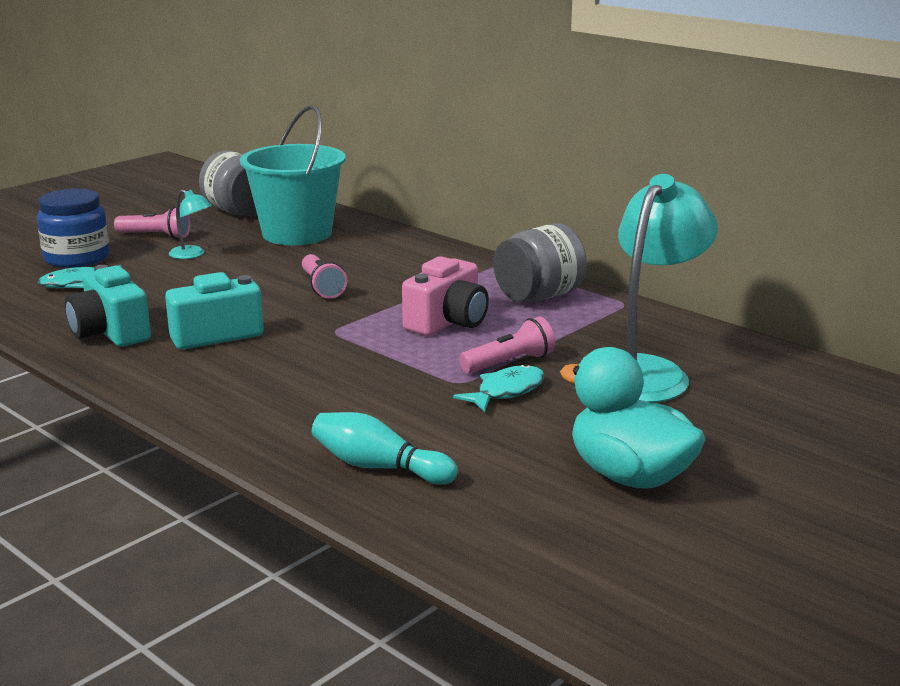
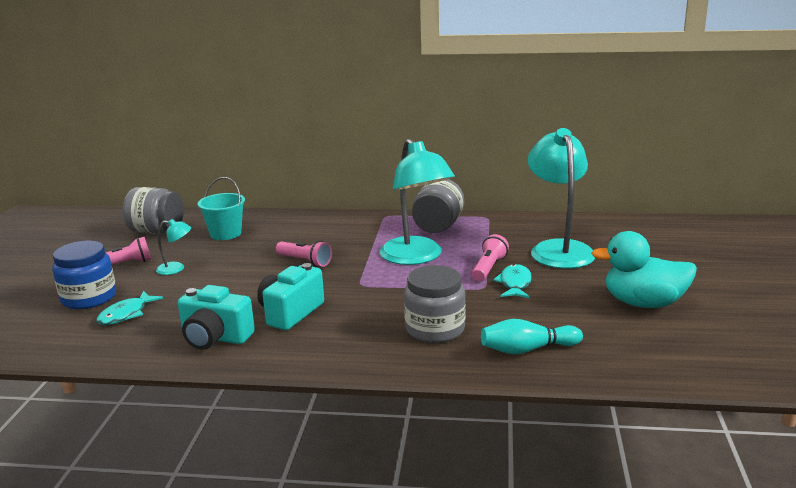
camera: 35 degrees left, 0 degrees up
turquoise bucket [240,105,346,245] -> turquoise bucket [198,177,245,240], size x0.60
pink camera [402,256,489,336] -> turquoise lamp [380,139,455,265]
none -> grey jar [404,265,466,343]

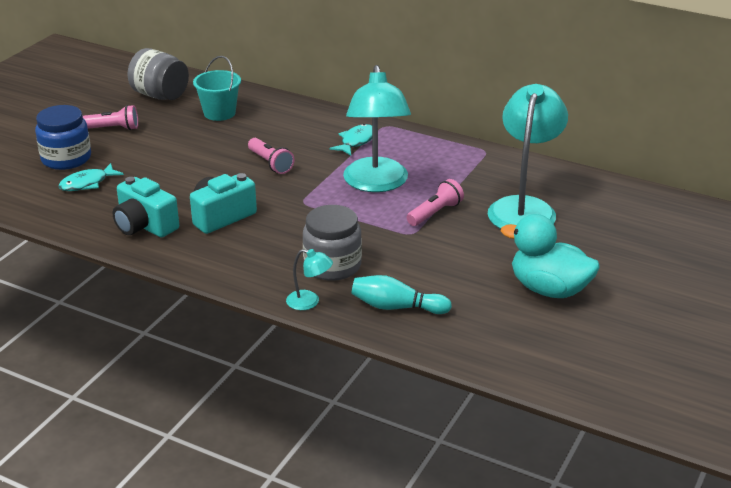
camera: 20 degrees right, 10 degrees up
turquoise lamp [156,219,191,275] -> turquoise lamp moved to [286,249,333,310]
grey jar [412,179,464,233] -> none
turquoise fish [493,264,532,298] -> turquoise fish moved to [329,124,372,156]

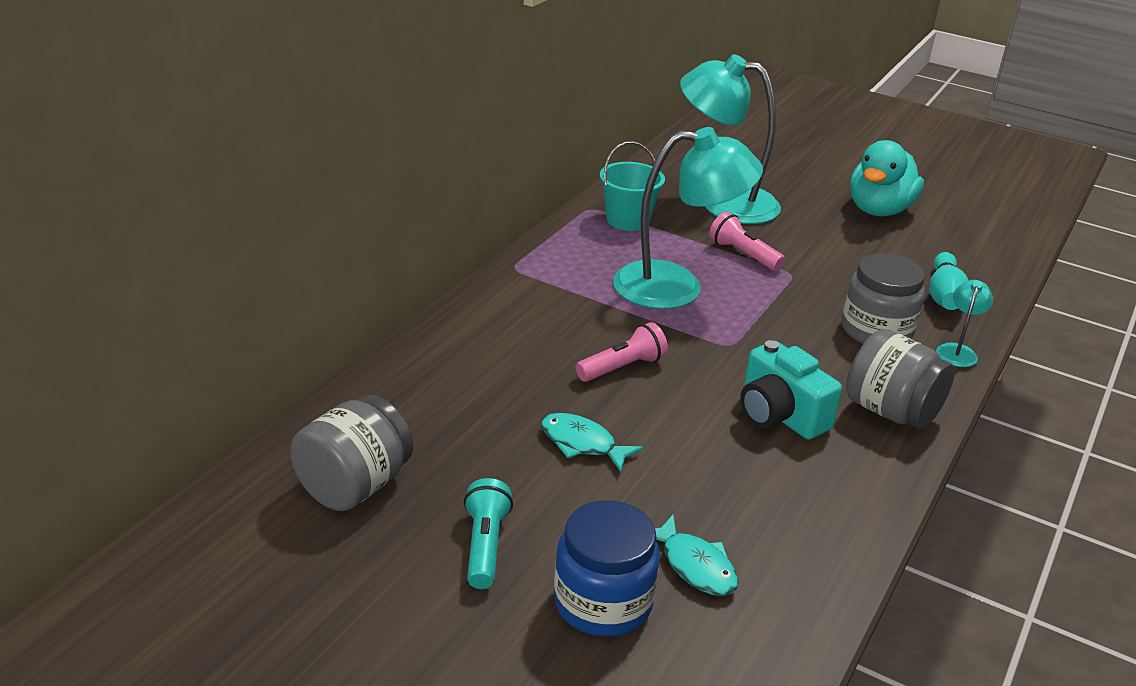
camera: 90 degrees left, 0 degrees up
pink flashlight [83,105,138,130] -> turquoise flashlight [464,478,513,589]
turquoise camera [113,177,179,237] -> none
turquoise bucket [193,56,241,121] -> turquoise bucket moved to [600,141,665,231]
turquoise fish [329,124,372,156] -> turquoise fish moved to [541,413,643,472]
none -> grey jar [846,329,955,429]

